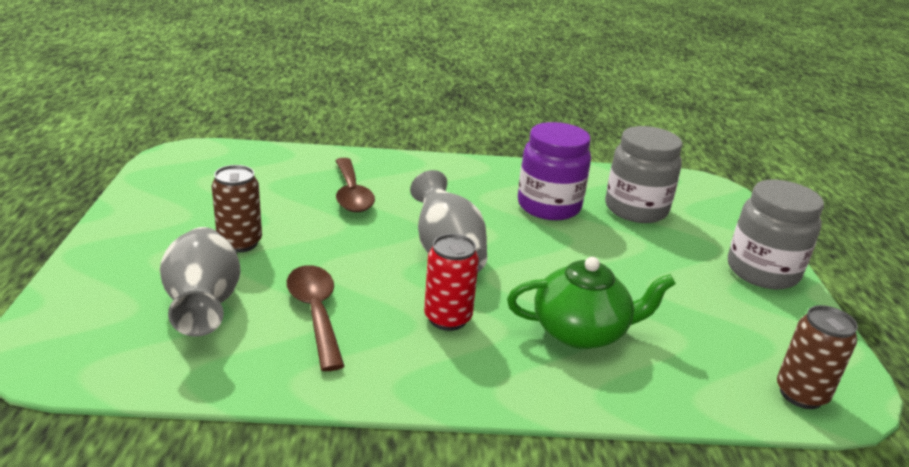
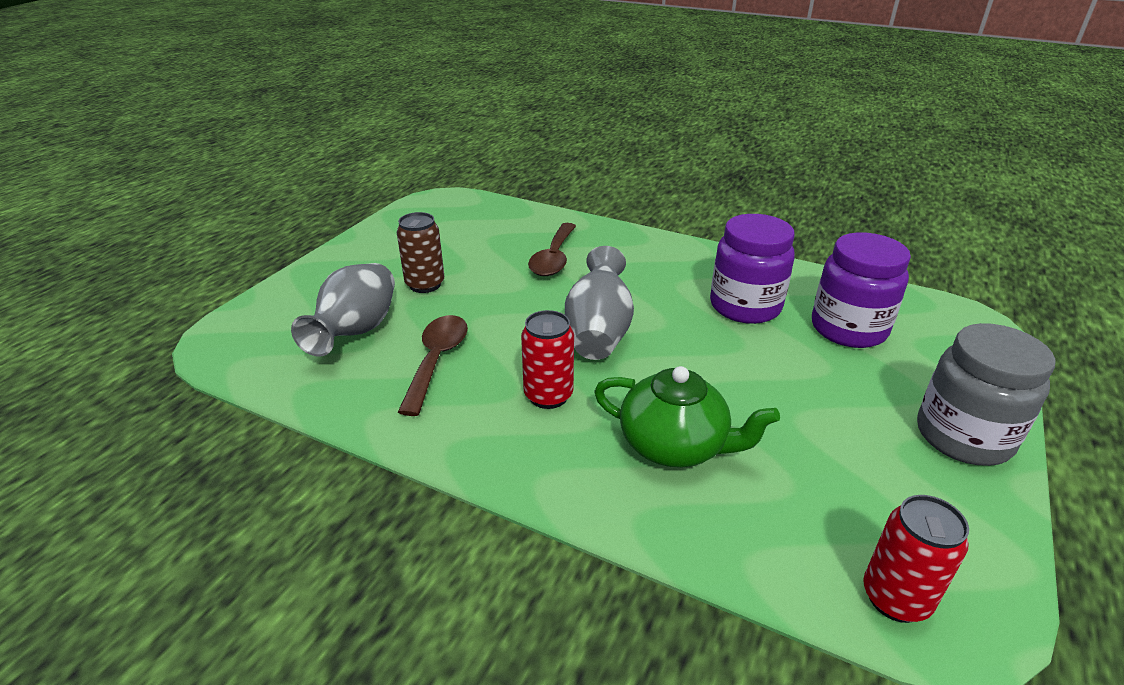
camera: 30 degrees right, 5 degrees up
grey jar [605,126,682,223] -> purple jar [812,232,911,348]
brown can [777,305,858,409] -> red can [863,495,969,623]

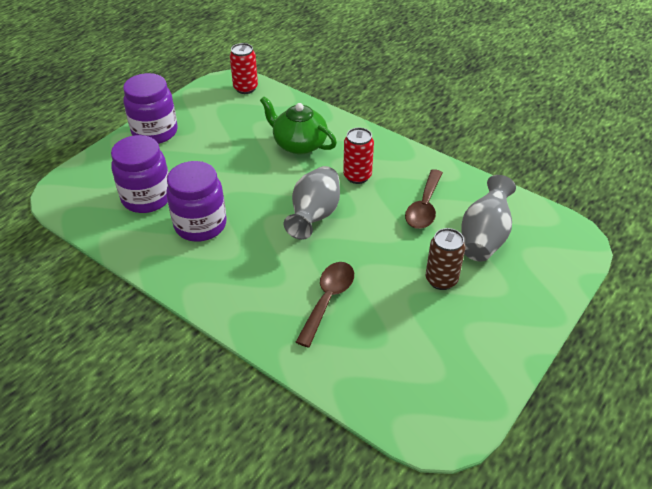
camera: 170 degrees left, 10 degrees up
grey jar [917,323,1056,466] -> purple jar [123,73,178,144]

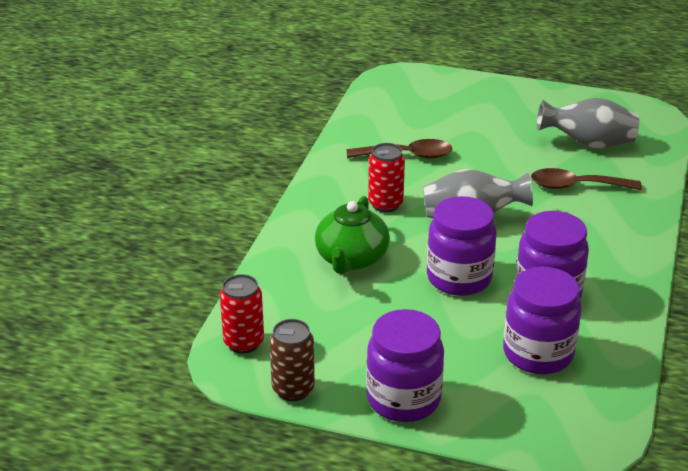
camera: 110 degrees left, 10 degrees down
brown can [426,228,465,290] -> brown can moved to [270,319,315,401]
grey vase [461,175,516,261] -> grey vase moved to [537,98,639,148]
none -> purple jar [427,196,497,296]

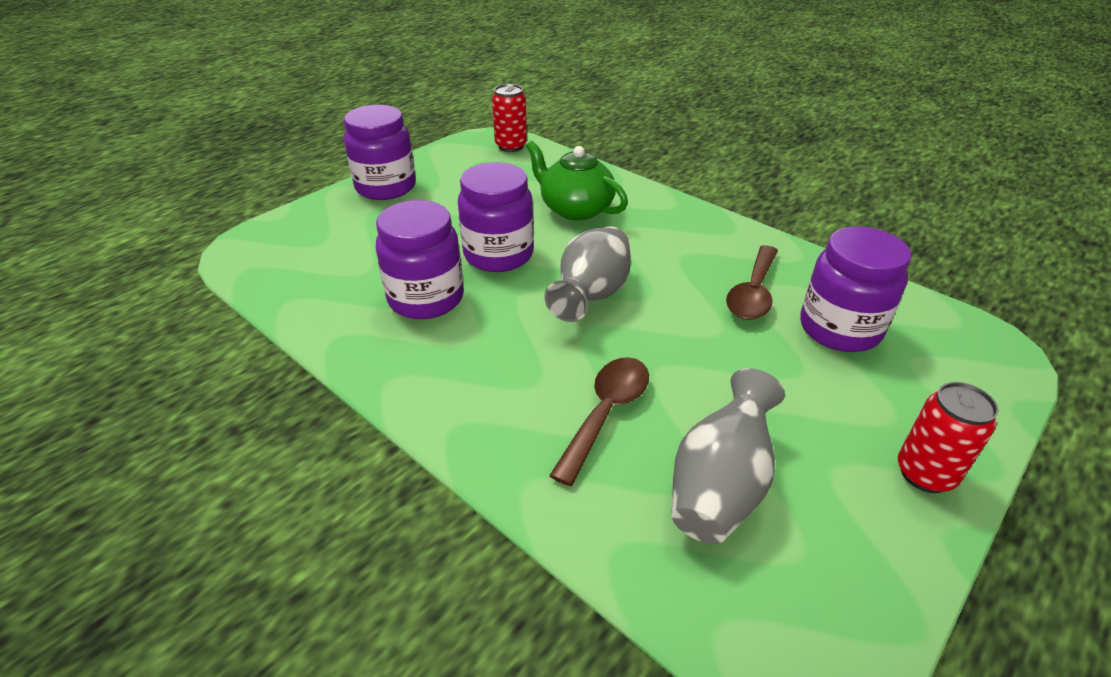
camera: 115 degrees right, 5 degrees up
brown can [270,319,315,401] -> none
red can [368,143,405,212] -> red can moved to [898,382,999,493]
purple jar [503,267,582,374] -> purple jar moved to [800,226,911,352]

